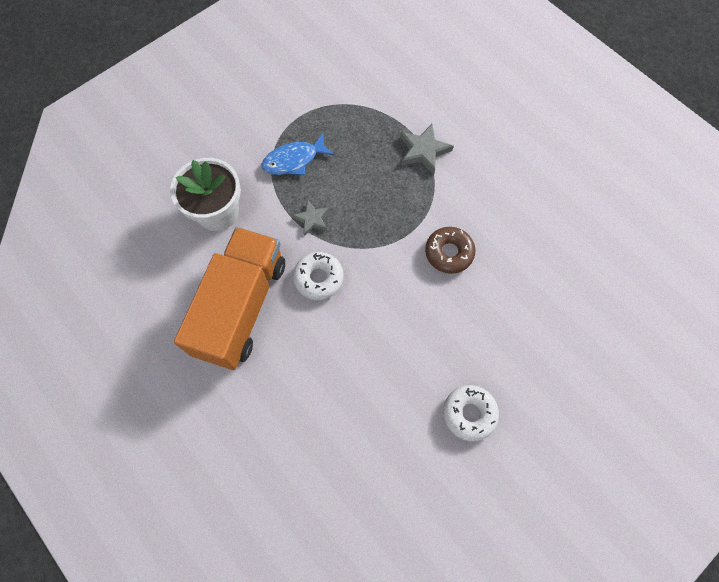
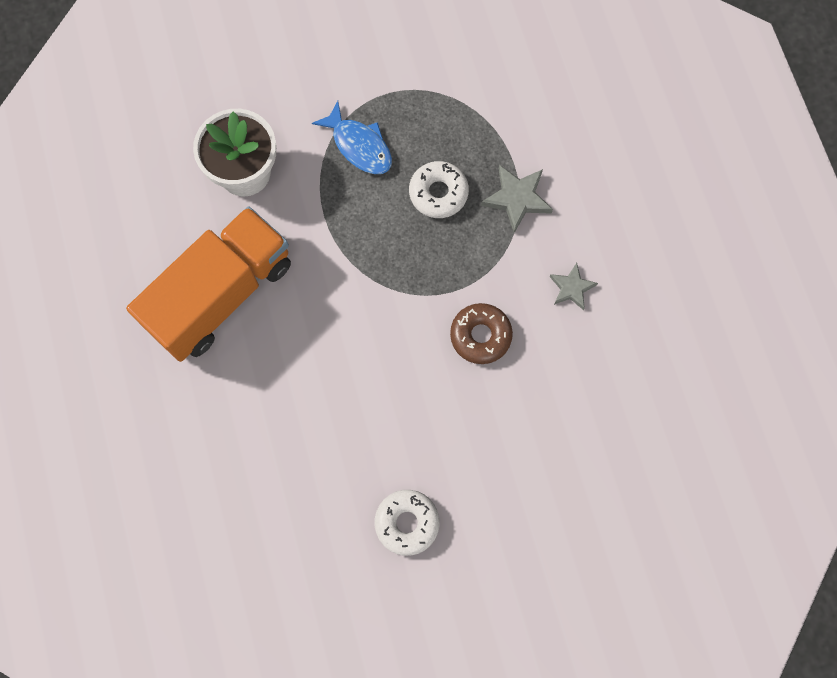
camera: 25 degrees right, 5 degrees up
blue fish [262,133,335,175] -> blue fish turned 135 degrees counterclockwise [312,101,392,174]
grey star [292,200,329,236] -> grey star moved to [549,263,598,310]
white donut [293,252,344,300] -> white donut moved to [409,161,469,218]

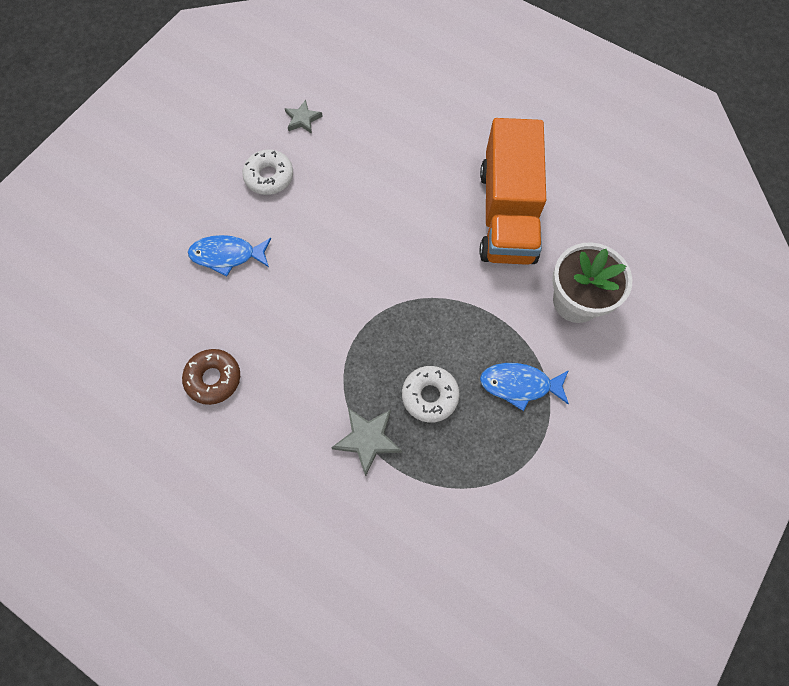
camera: 140 degrees right, 5 degrees down
brown donut [450,303,513,364] -> brown donut moved to [182,349,240,405]
grey star [549,263,598,310] -> grey star moved to [285,100,323,134]
none -> blue fish [188,235,271,277]

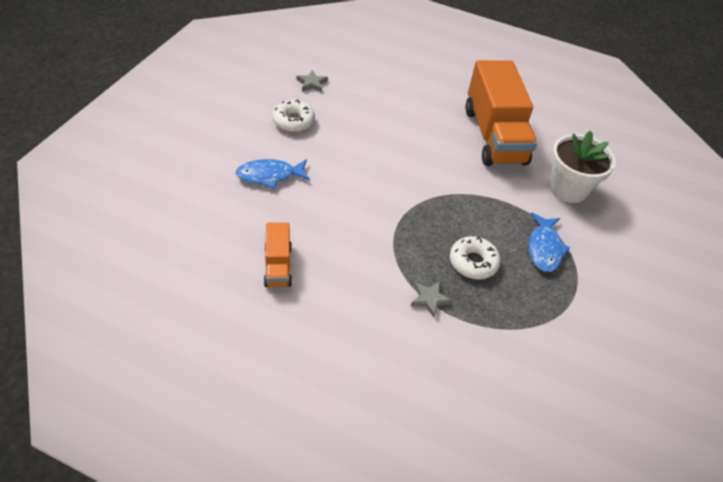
camera: 15 degrees left, 20 degrees down
brown donut [182,349,240,405] -> orange truck [264,222,292,287]
grey star [331,408,402,476] -> grey star [411,281,453,318], size x0.66
blue fish [480,363,569,411] -> blue fish turned 75 degrees counterclockwise [529,213,570,272]

